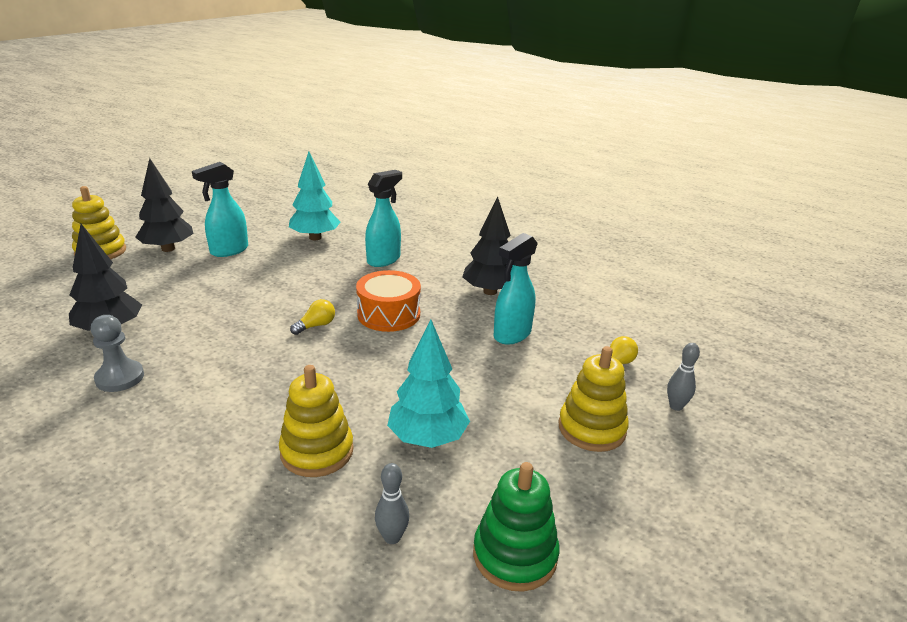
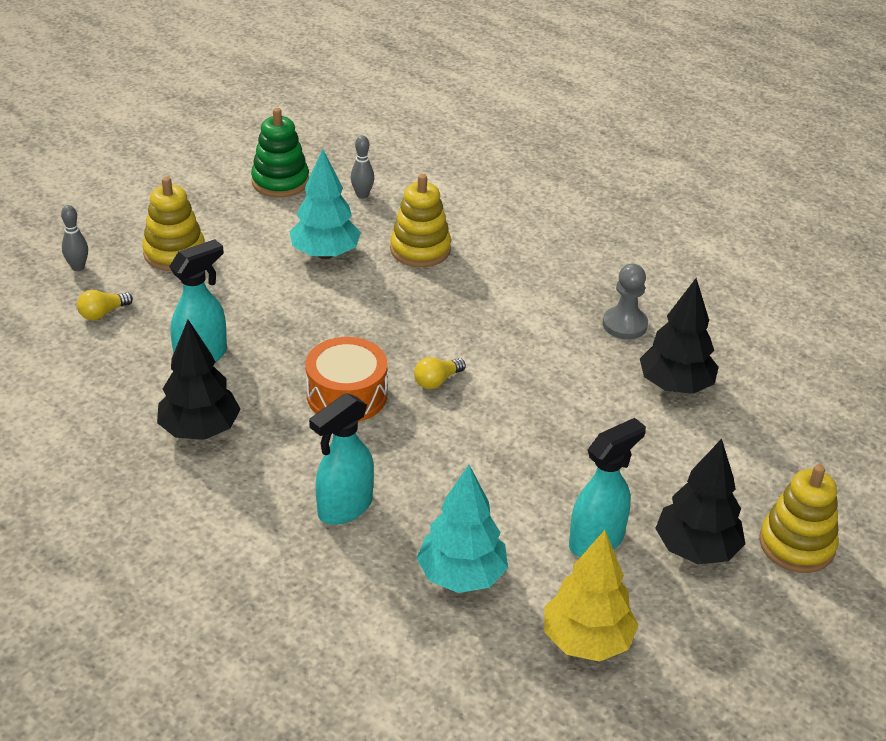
camera: 175 degrees left, 10 degrees up
none -> yellow tree [544,530,639,662]

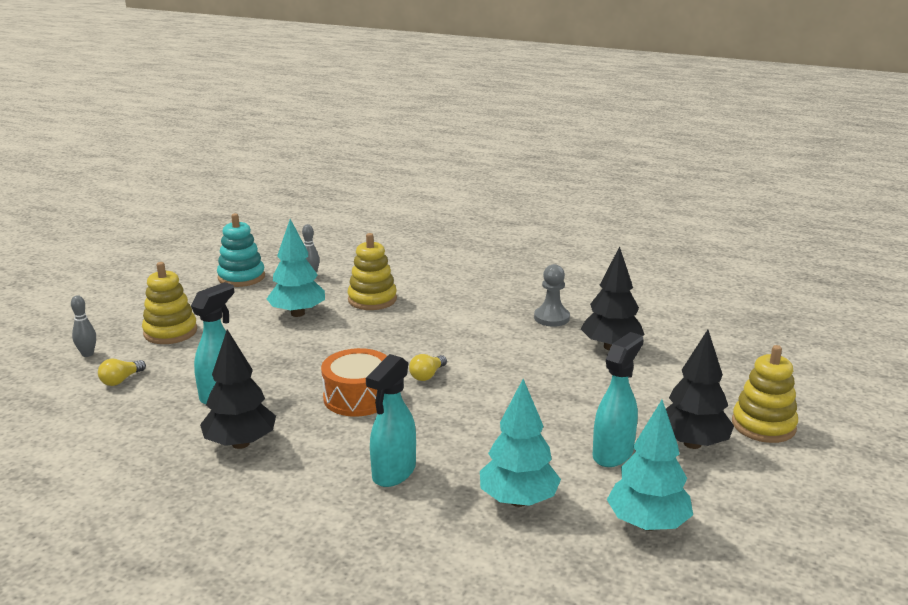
camera: 15 degrees left, 15 degrees down
green stacking toy [251,108,309,198] -> turquoise stacking toy [217,213,265,287]
yellow tree [544,530,639,662] -> turquoise tree [607,400,693,531]

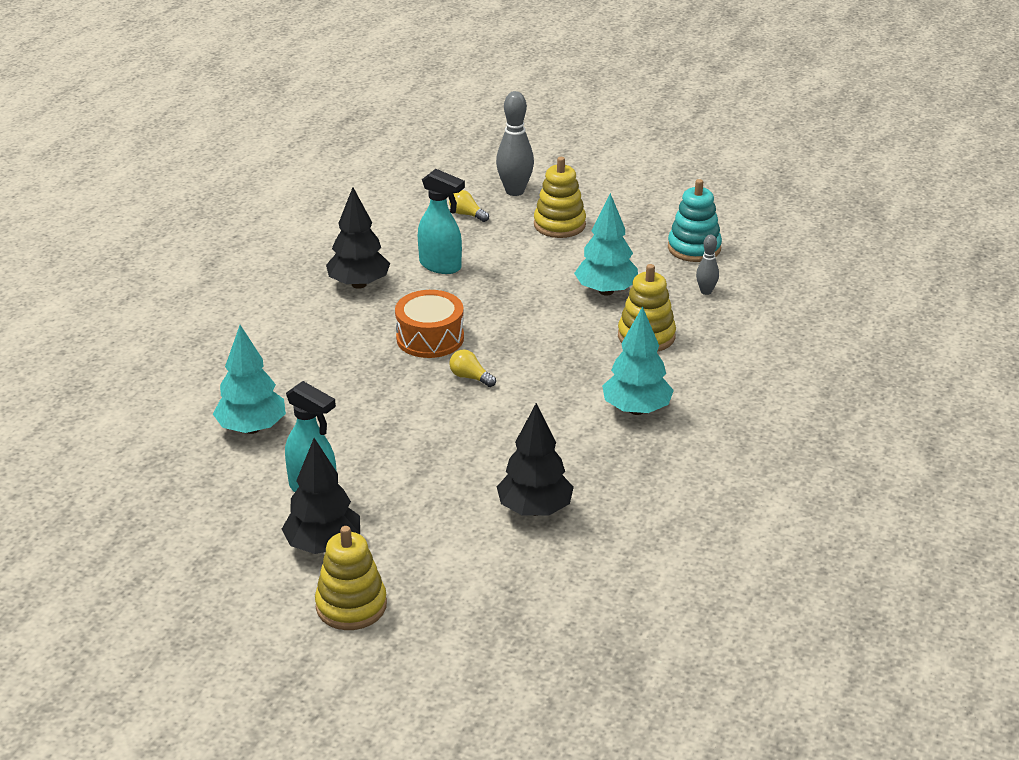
camera: 90 degrees right, 10 degrees up
grey bowling pin [71,295,96,357] -> grey bowling pin [496,91,534,196], size x1.82
turquoise spray bottle [366,354,416,487] -> none
grey pawn [534,264,570,327] -> none
turquoise tree [607,400,693,531] -> turquoise tree moved to [602,306,674,415]

